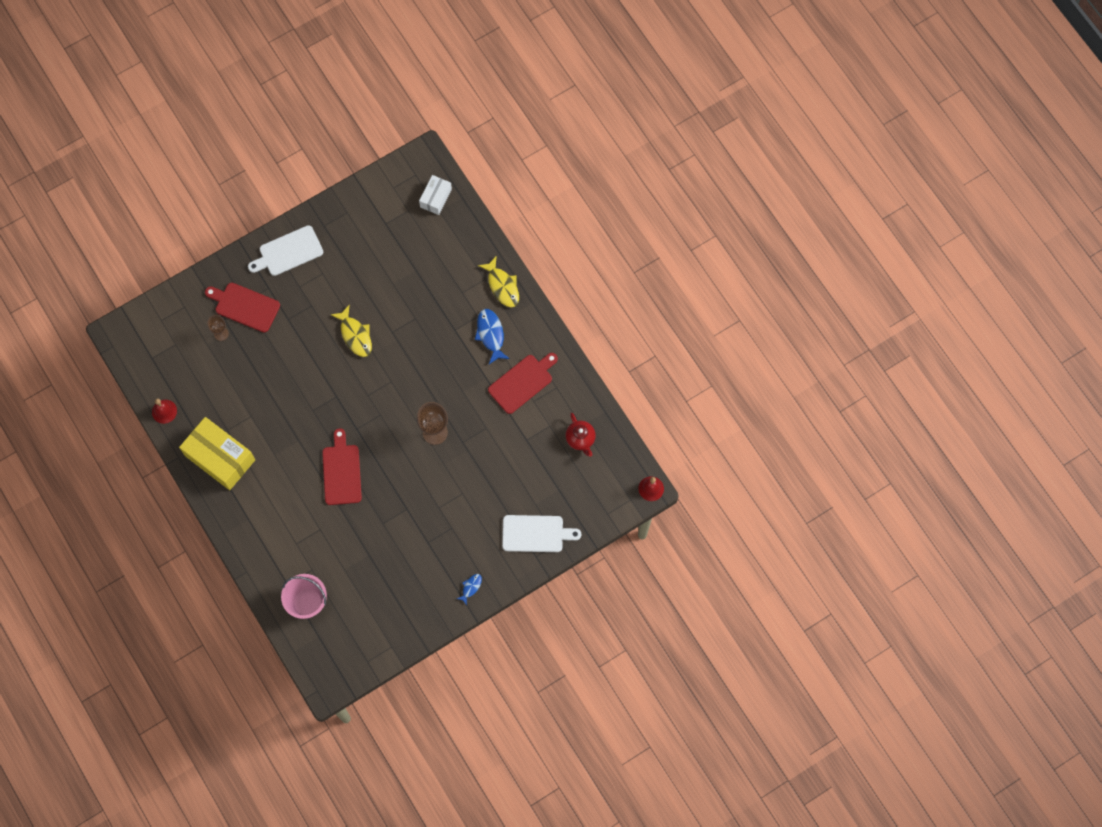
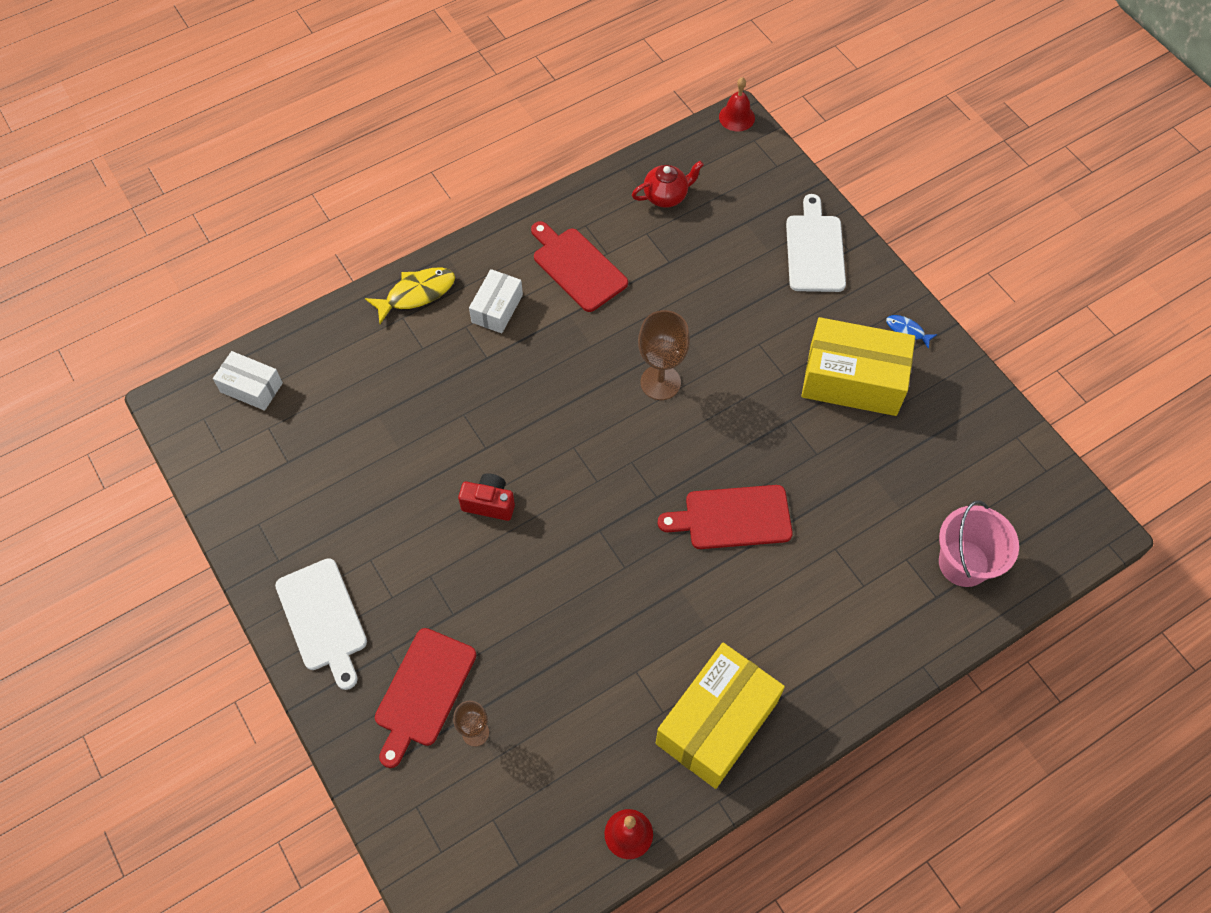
camera: 90 degrees left, 10 degrees down
yellow fish [331,305,372,357] -> red camera [458,473,515,521]
blue fish [475,309,510,364] -> white box [469,269,523,333]
none -> yellow box [801,317,915,416]

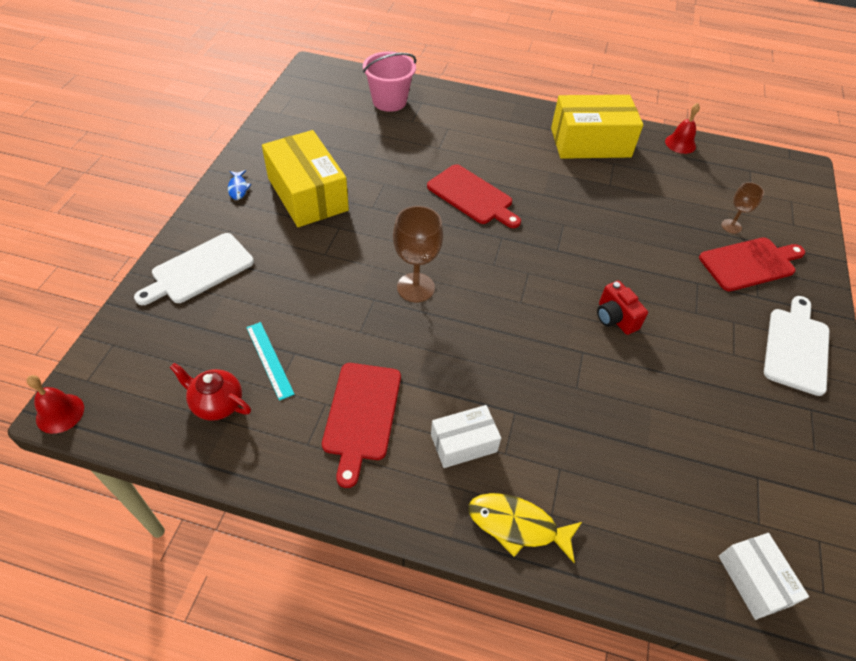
camera: 135 degrees left, 10 degrees down
none -> turquoise ruler [246,322,295,401]

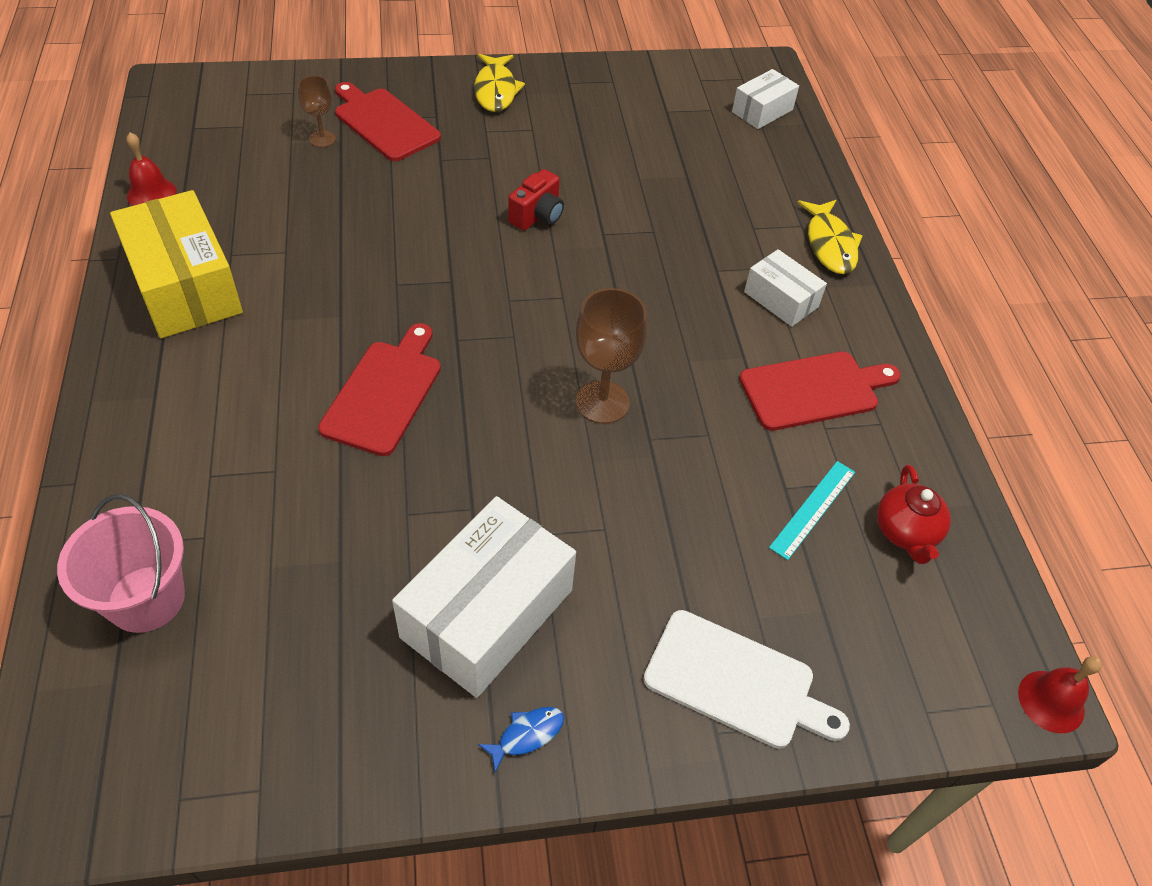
camera: 115 degrees left, 0 degrees up
yellow box [262,130,349,227] -> white box [392,496,576,698]
white cutting board [764,296,830,396] -> yellow fish [474,54,525,112]

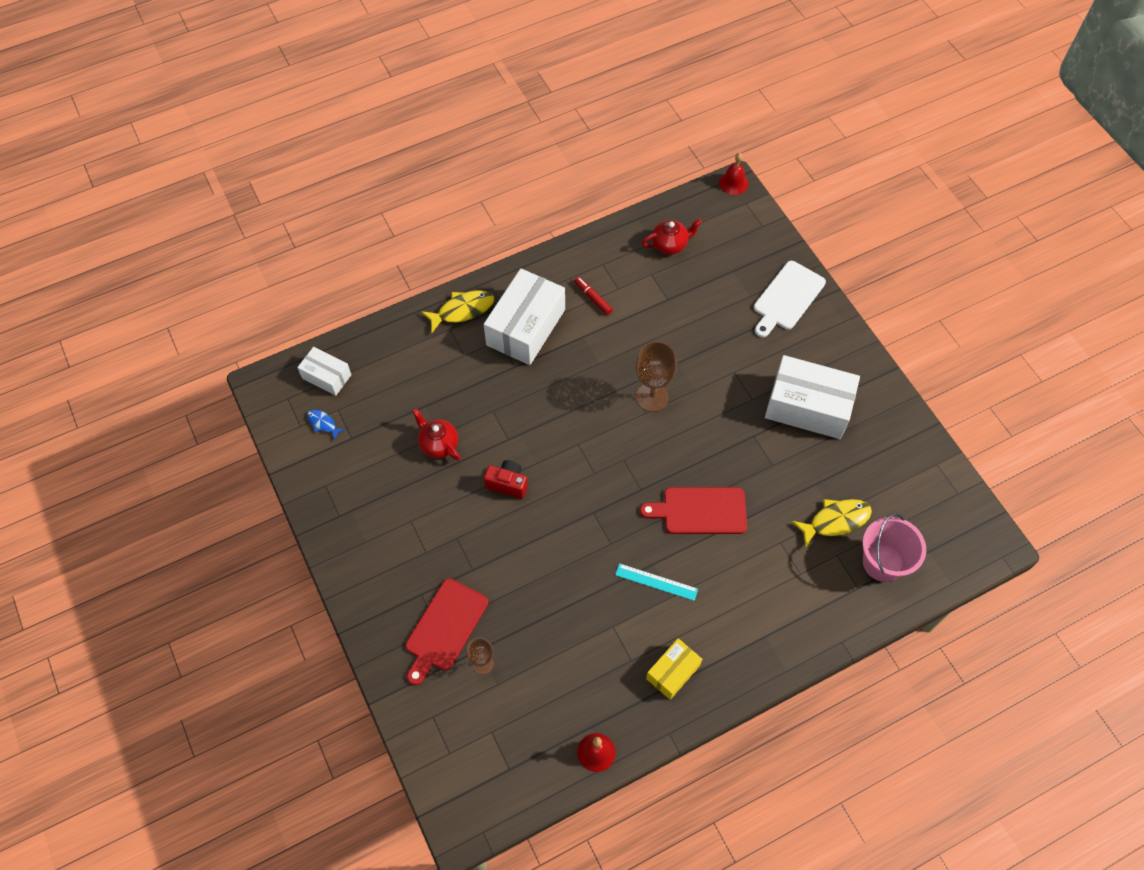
camera: 105 degrees left, 10 degrees up
yellow box [110,190,243,338] -> yellow box [646,638,702,700], size x0.54
yellow fish [474,54,525,112] -> yellow fish moved to [792,499,872,548]
blue fish [478,707,564,773] -> blue fish moved to [307,409,345,441]
white cutting board [643,610,850,749] -> white cutting board turned 150 degrees counterclockwise [754,261,826,337]
red cutting board [739,352,901,431] -> red marker [574,277,613,315]
white box [744,249,827,327] -> white box [484,268,565,365], size x1.84
turquoise ruler [769,461,855,560] -> turquoise ruler moved to [615,563,698,601]
none -> red teapot [412,408,460,461]

